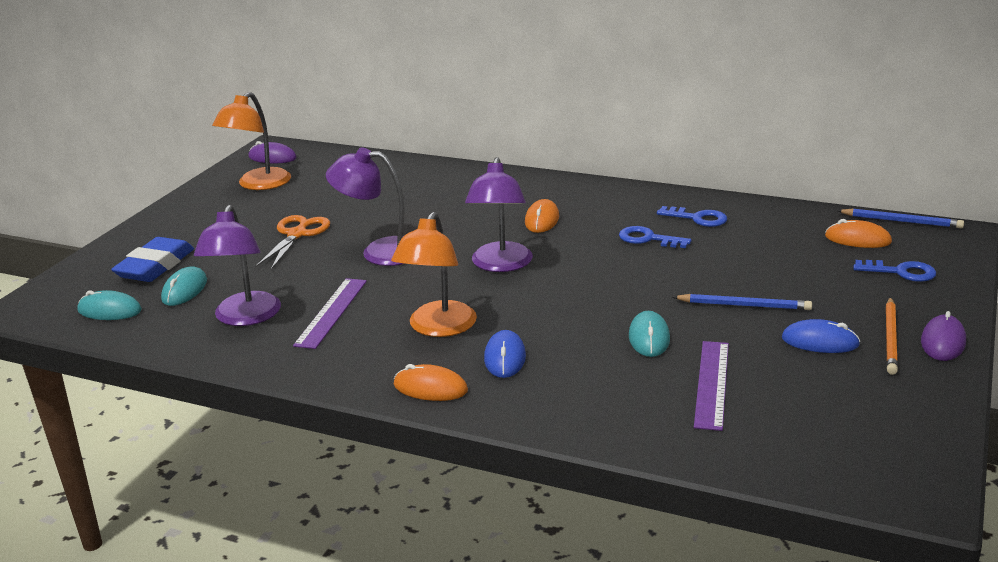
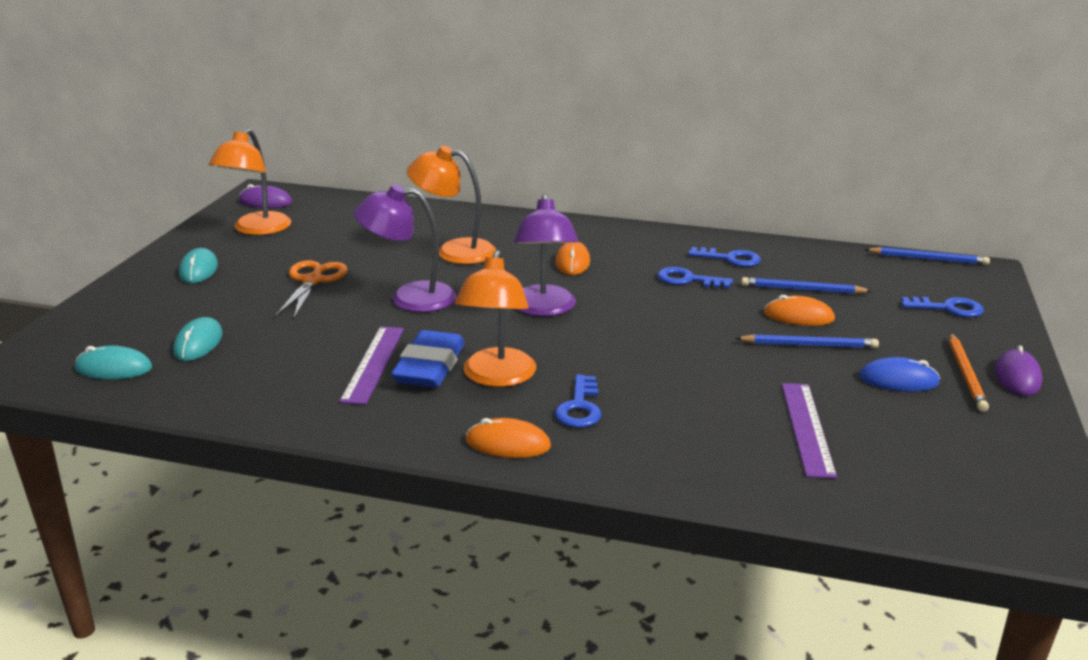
camera: 10 degrees left, 0 degrees up
blue eraser [111,237,194,282] -> blue eraser moved to [391,330,464,388]
purple lamp [194,205,281,326] -> none
blue mouse [484,330,526,378] -> blue key [555,374,601,428]
turquoise mouse [629,311,670,357] -> turquoise mouse moved to [179,248,218,283]
orange mouse [825,219,892,248] -> orange mouse moved to [764,295,835,326]
none -> orange lamp [407,146,496,264]
none -> blue pencil [741,277,871,294]

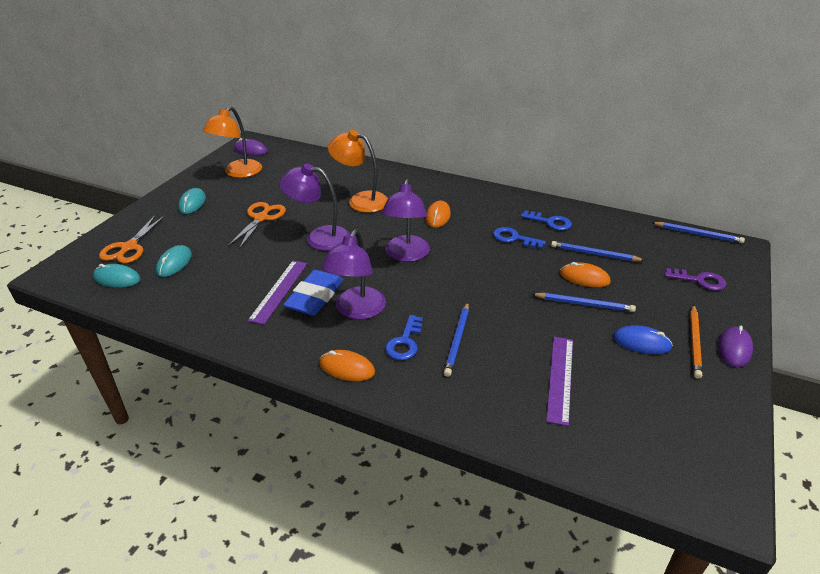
camera: 10 degrees right, 10 degrees up
orange lamp [455,250,536,387] -> purple lamp [321,230,386,319]
blue key [901,297,984,317] -> purple key [665,268,726,291]
none -> orange scissors [99,214,166,263]
none -> blue pencil [444,302,469,377]

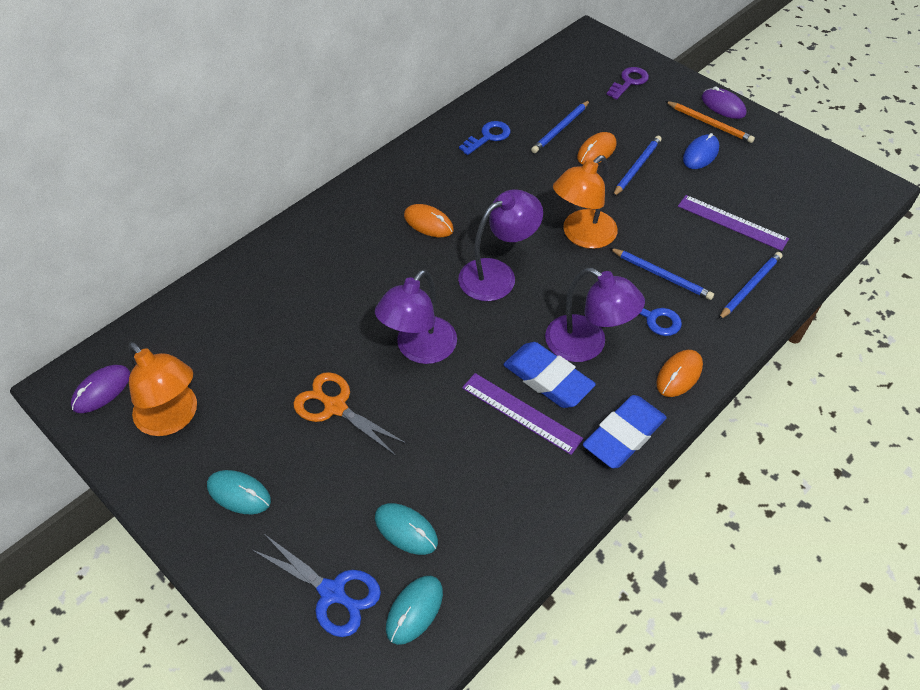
camera: 70 degrees left, 15 degrees up
orange scissors [99,214,166,263] -> blue scissors [251,534,381,637]
orange lamp [328,130,388,213] -> orange lamp moved to [553,155,618,249]
purple lamp [381,179,430,262] -> purple lamp turned 60 degrees counterclockwise [458,189,543,301]
blue key [493,227,546,249] -> none
blue pencil [651,222,745,243] -> blue pencil moved to [718,252,782,320]
none -> blue eraser [583,395,667,468]

